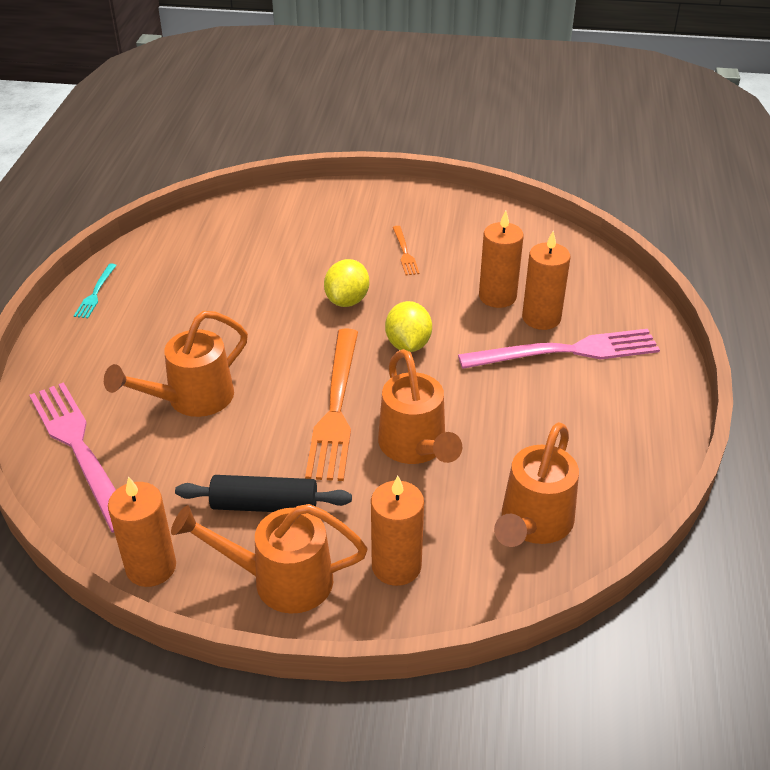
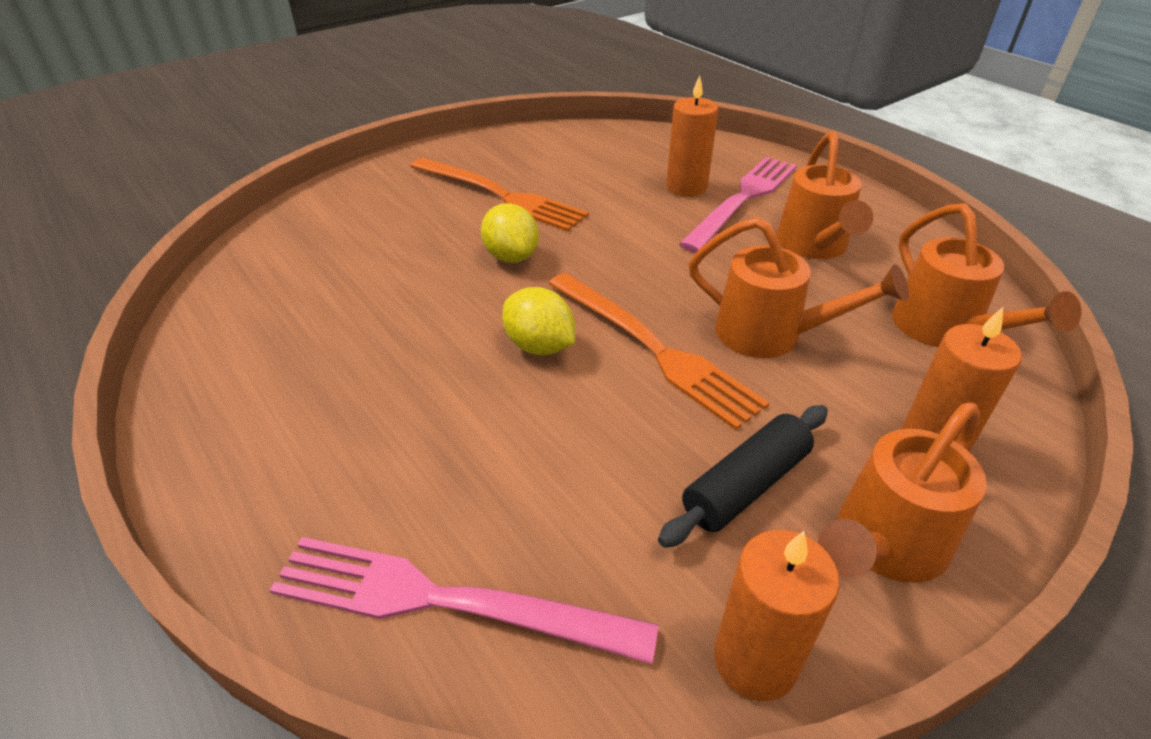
camera: 45 degrees left, 0 degrees up
turquoise fork [74,263,117,318] -> none
orange watering can [104,311,248,417] -> orange watering can moved to [776,131,873,259]
yellow lemon [385,301,432,352] -> yellow lemon moved to [502,287,575,355]
orange fork [393,226,420,275] -> orange fork [410,158,589,232], size x2.17
orange candle [479,210,524,308] -> none

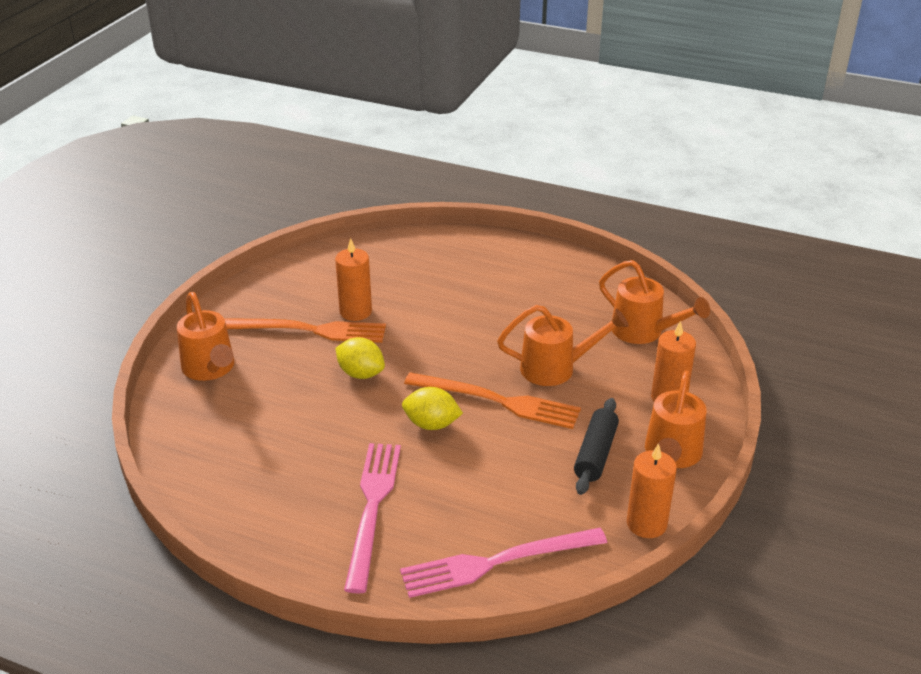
camera: 30 degrees left, 5 degrees down
orange candle [666,75,718,197] -> orange candle moved to [335,238,372,321]
pink fork [679,157,797,253] -> pink fork moved to [344,443,401,594]
orange watering can [776,131,873,259] -> orange watering can moved to [177,292,234,381]

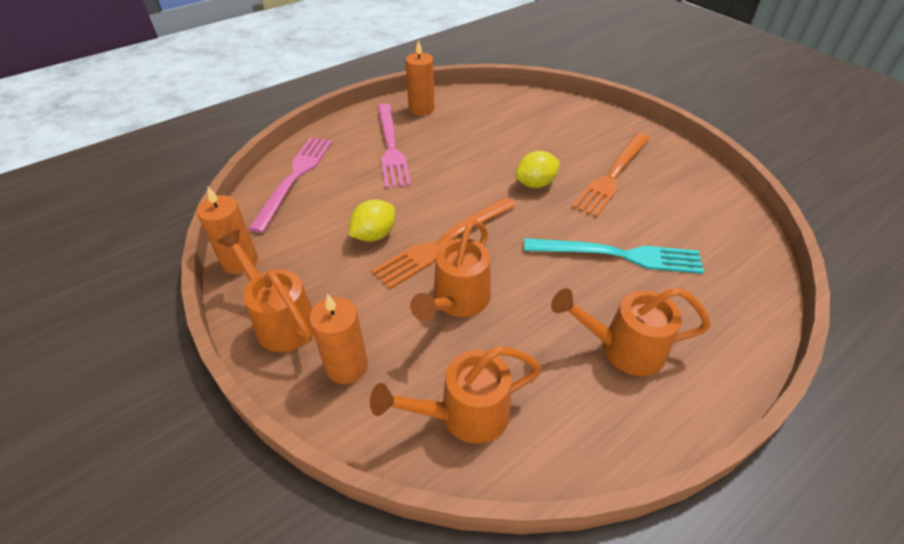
camera: 120 degrees right, 10 degrees up
orange watering can [177,292,234,381] -> orange watering can moved to [551,287,711,376]
orange candle [335,238,372,321] -> orange candle moved to [405,40,435,116]
pink fork [344,443,401,594] -> pink fork turned 45 degrees clockwise [378,104,411,188]
yellow lemon [402,387,463,430] -> yellow lemon moved to [349,199,395,242]
black rolling pin [574,398,619,495] -> none
none -> turquoise fork [524,238,704,274]

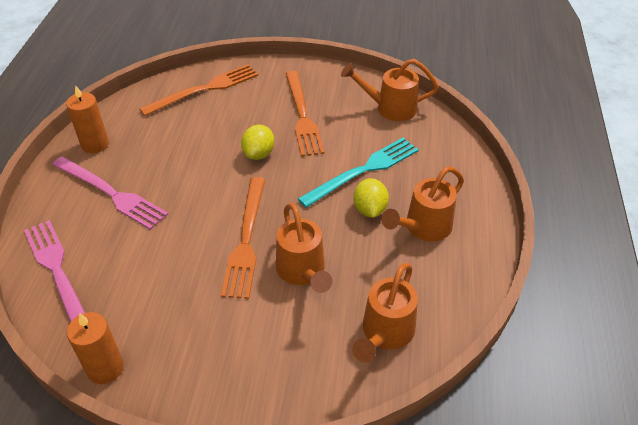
camera: 45 degrees left, 0 degrees up
orange watering can [217,230,314,352] -> orange watering can moved to [341,59,439,121]
orange candle [309,294,368,384] -> none
yellow lemon [349,199,395,242] -> yellow lemon moved to [353,178,389,218]
none -> orange fork [139,64,258,116]

